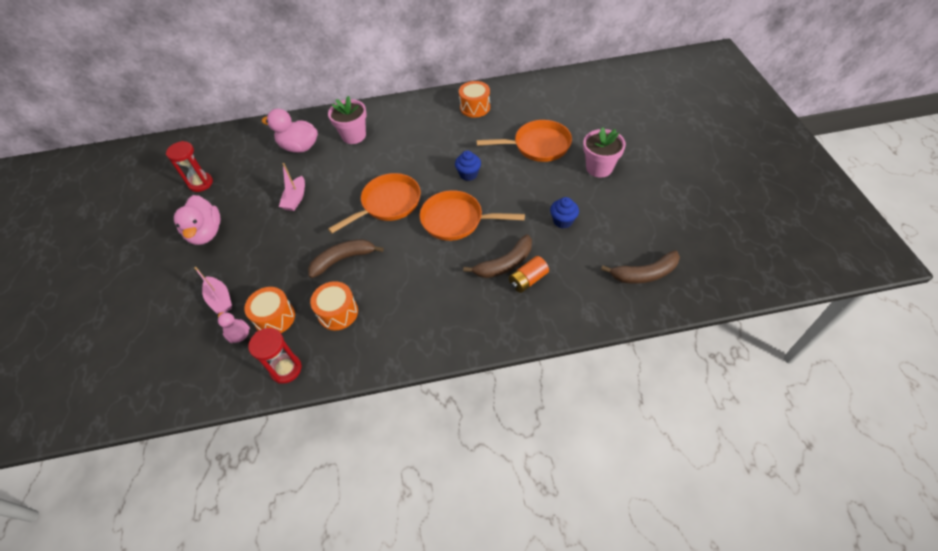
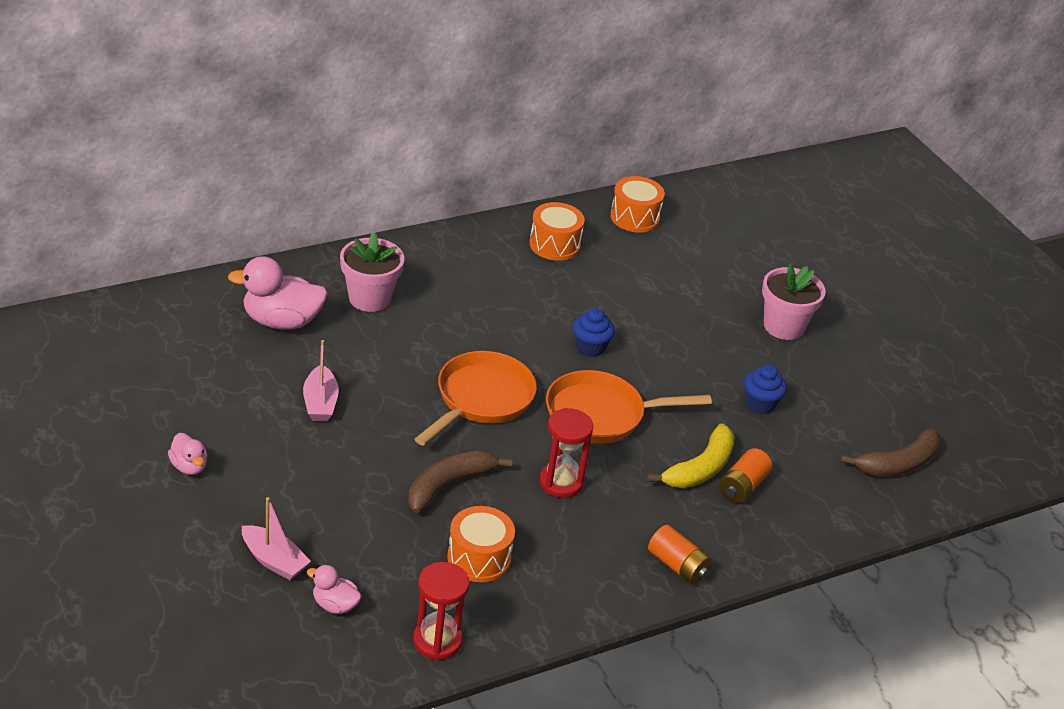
camera: 25 degrees left, 15 degrees down
red hourglass [166,141,213,192] -> red hourglass moved to [539,408,594,498]
pink duck [174,195,220,245] -> pink duck [168,433,207,475], size x0.52
orange drum [244,287,295,333] -> orange drum moved to [610,176,665,233]
brown banana [463,234,532,278] -> yellow banana [647,424,735,488]
orange pan [476,120,572,162] -> none
none -> orange battery [648,525,712,585]

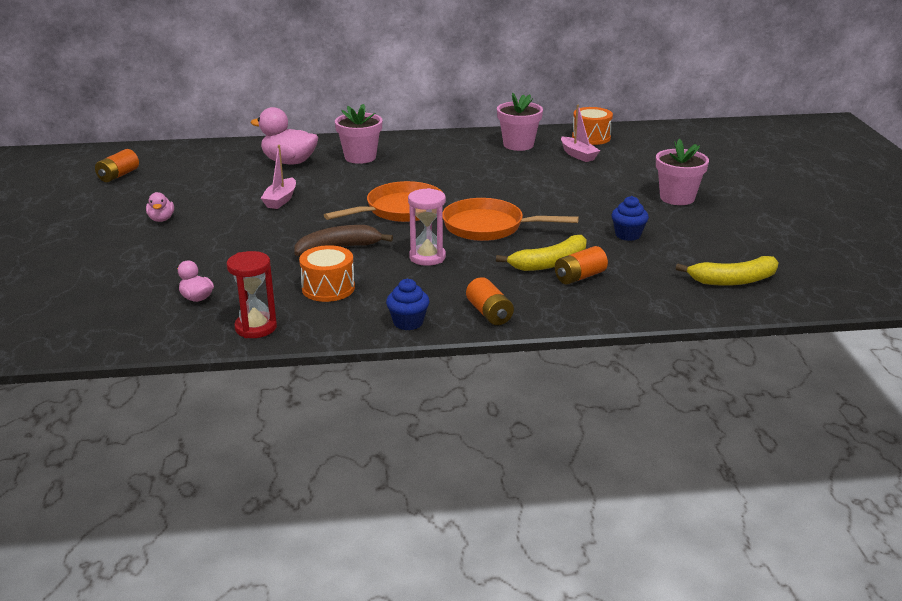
camera: 25 degrees right, 10 degrees down
pink boat [242,497,311,580] -> pink boat moved to [561,105,600,162]
orange drum [529,202,585,261] -> pink flower pot [497,93,543,151]
red hourglass [539,408,594,498] -> pink hourglass [408,188,446,266]
blue cupcake [573,308,615,357] -> blue cupcake moved to [386,279,429,330]
brown banana [841,428,941,476] -> yellow banana [676,256,779,286]
none -> orange battery [95,149,139,182]

